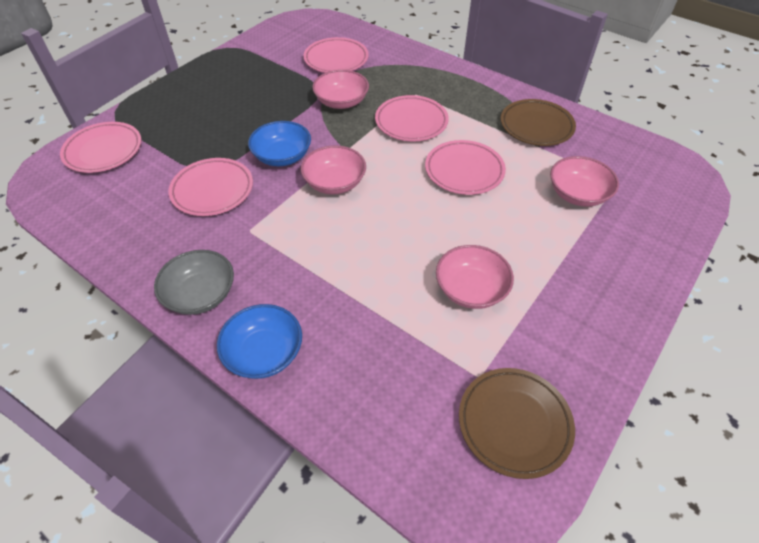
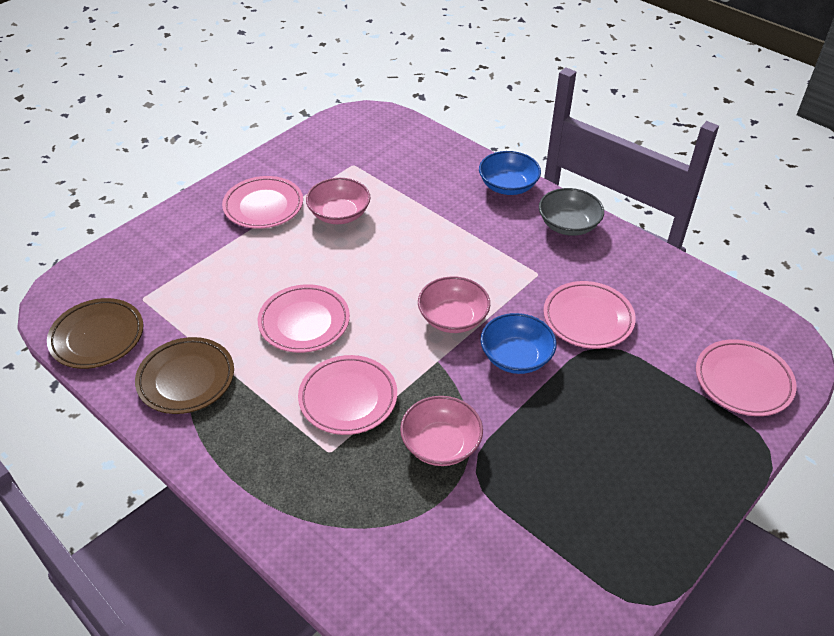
camera: 175 degrees left, 5 degrees down
pink plate [304,37,369,73] -> pink plate moved to [222,176,303,229]
brown plate [459,368,575,479] -> brown plate moved to [47,298,143,369]
pink bowl [550,156,619,207] -> none

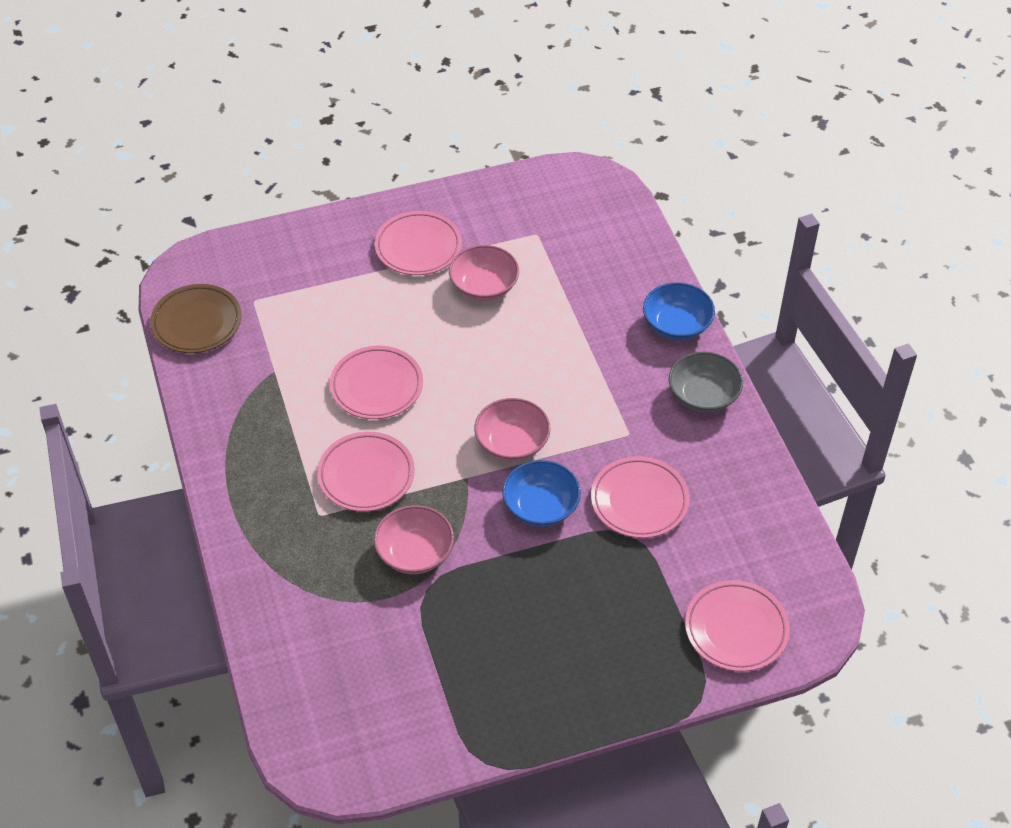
camera: 30 degrees right, 5 degrees up
brown plate [135,337,234,414] -> none

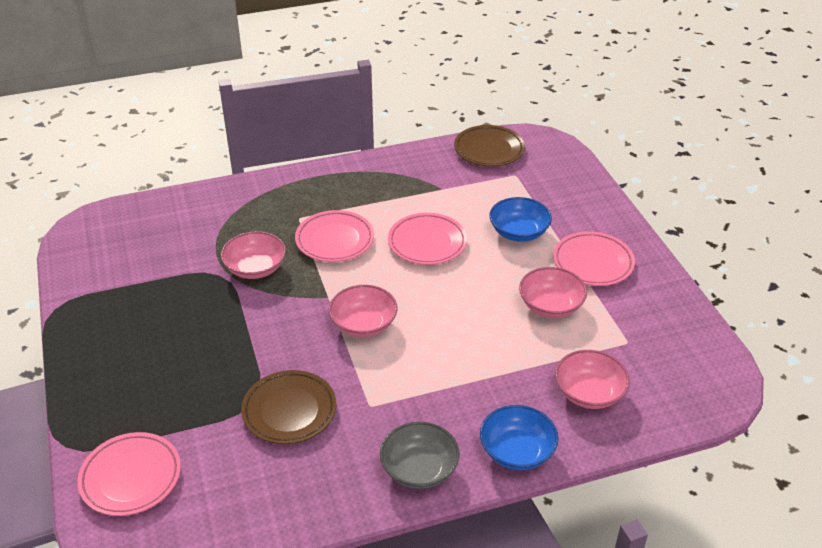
camera: 90 degrees right, 10 degrees down
blue bowl [502,460,581,527] -> blue bowl moved to [489,197,552,242]
pink plate [591,456,690,538] -> brown plate [241,370,337,444]
none -> pink bowl [555,350,630,409]

